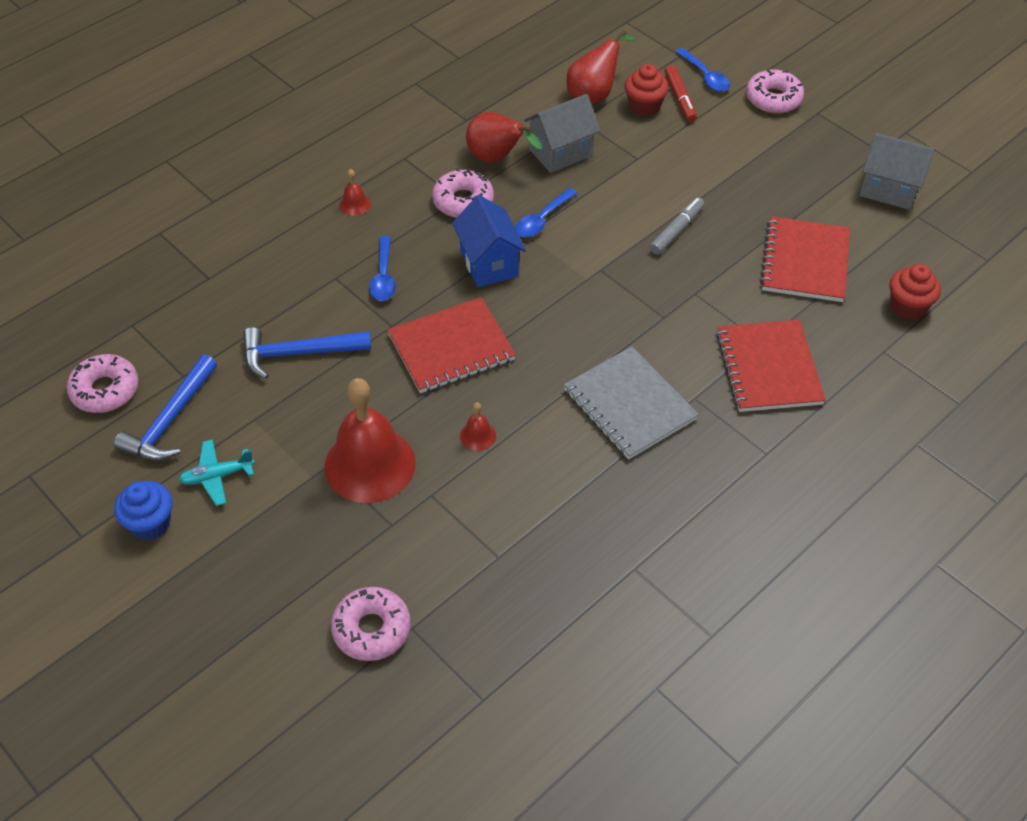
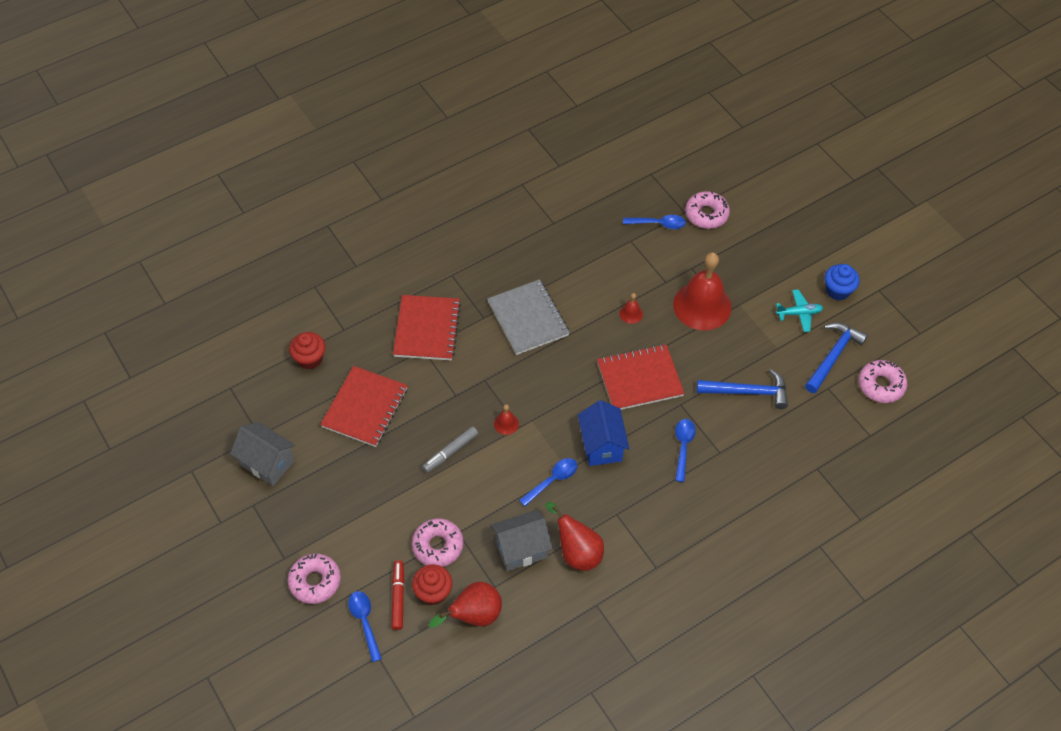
camera: 170 degrees left, 5 degrees up
red bell [340,169,371,216] -> red bell moved to [494,404,519,435]
pink donut [432,168,494,218] -> pink donut moved to [412,518,463,567]
none -> blue spoon [623,215,686,229]

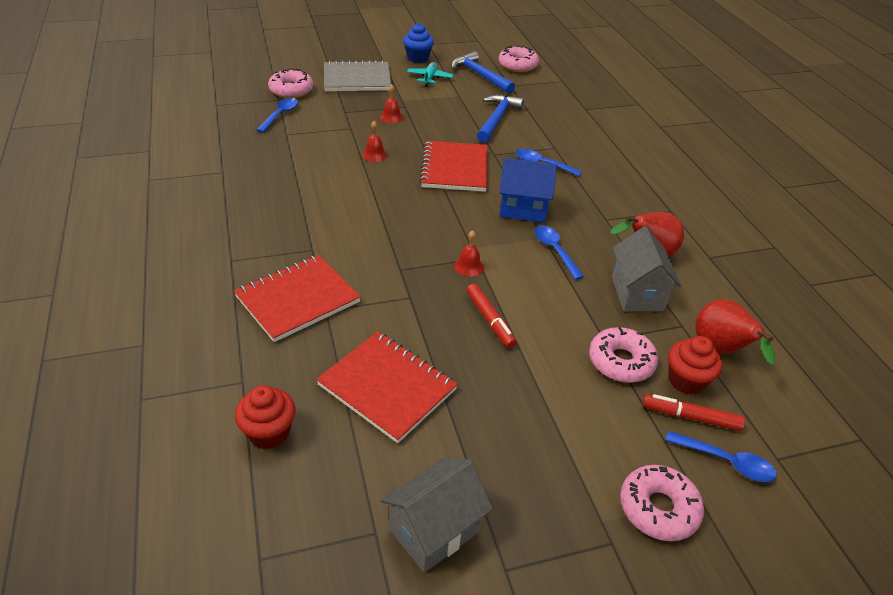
camera: 75 degrees left, 15 degrees down
blue spoon [348,591,382,662] -> blue spoon turned 150 degrees counterclockwise [665,431,777,482]
red notebook [393,295,461,360] -> red notebook turned 60 degrees counterclockwise [234,255,361,342]
grey marker [422,426,478,473] -> red marker [466,284,517,348]
grey notebook [487,279,570,355] -> grey notebook moved to [324,60,392,91]
red bell [673,252,731,330] -> red bell [380,85,403,123], size x0.40

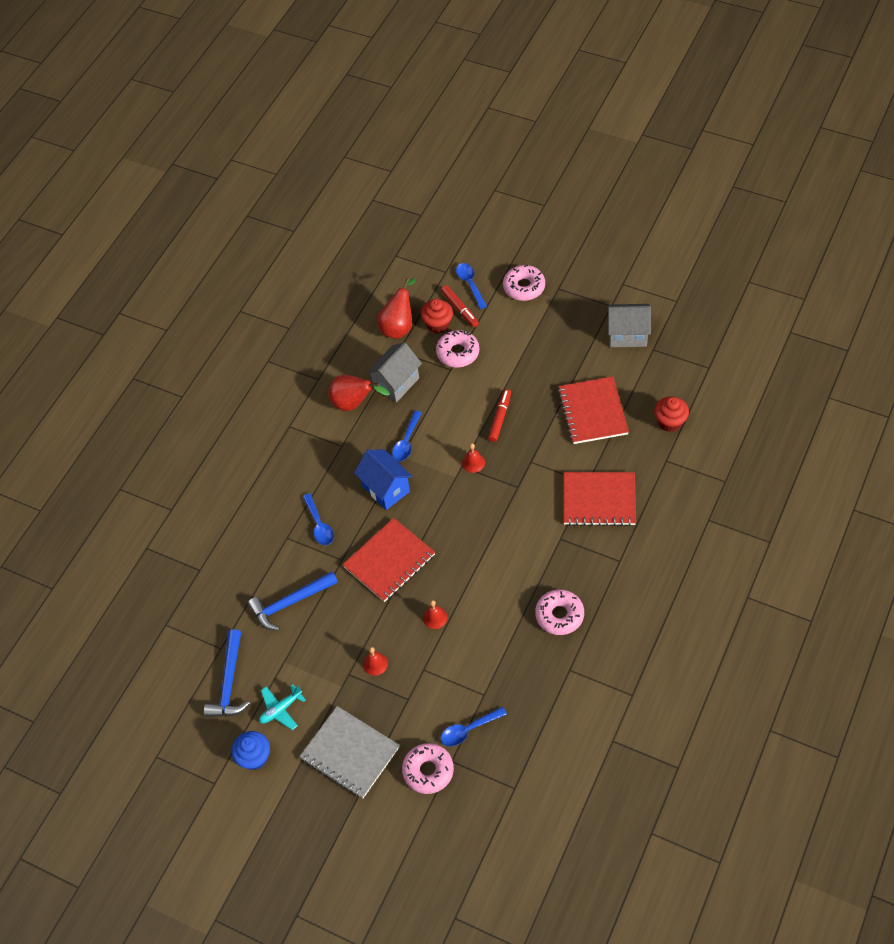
camera: 130 degrees left, 15 degrees up
pink donut [499,45,539,72] -> pink donut moved to [535,589,584,635]

